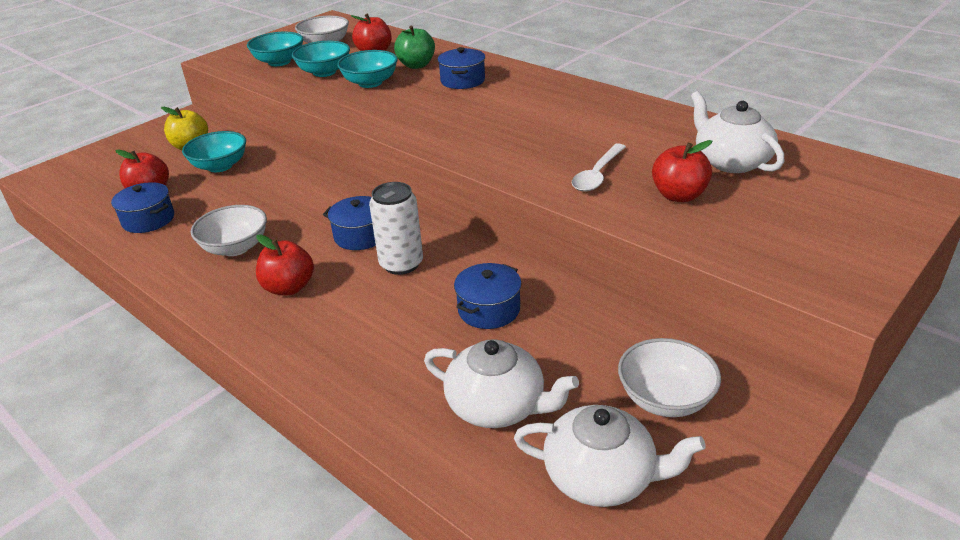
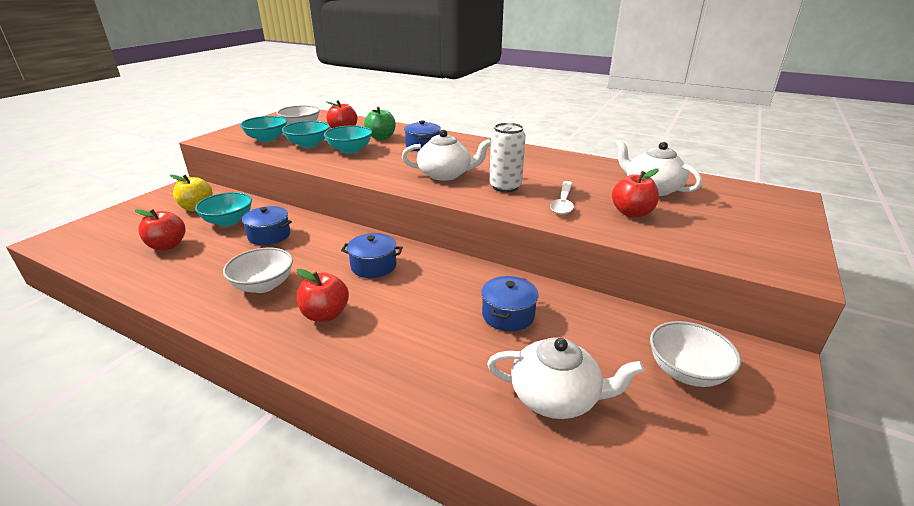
camera: 15 degrees left, 5 degrees down
blue pot [111,182,174,233] -> blue pot moved to [240,206,292,245]
white can [369,182,423,275] -> white can moved to [489,123,526,192]
white teapot [514,405,706,507] -> white teapot moved to [402,130,491,181]

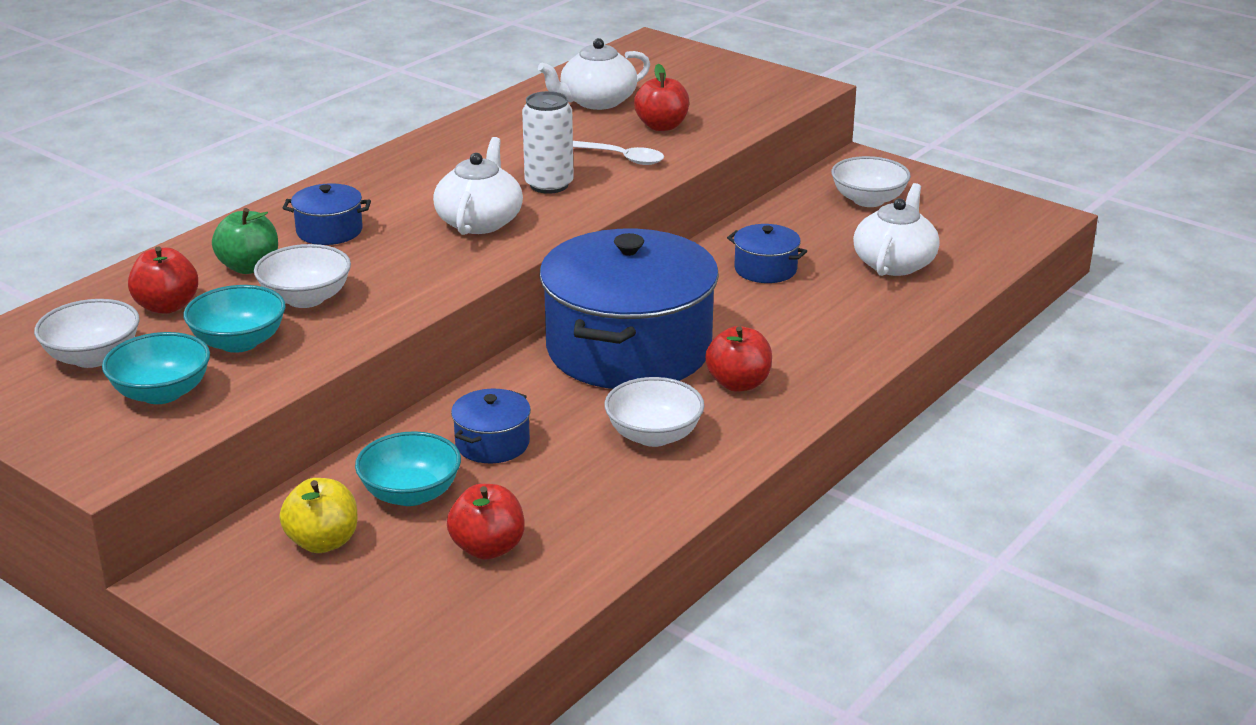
camera: 80 degrees left, 0 degrees up
turquoise bowl [324,125,372,154] -> white bowl [254,244,351,308]
blue pot [341,233,403,278] -> blue pot [539,229,719,389], size x2.43

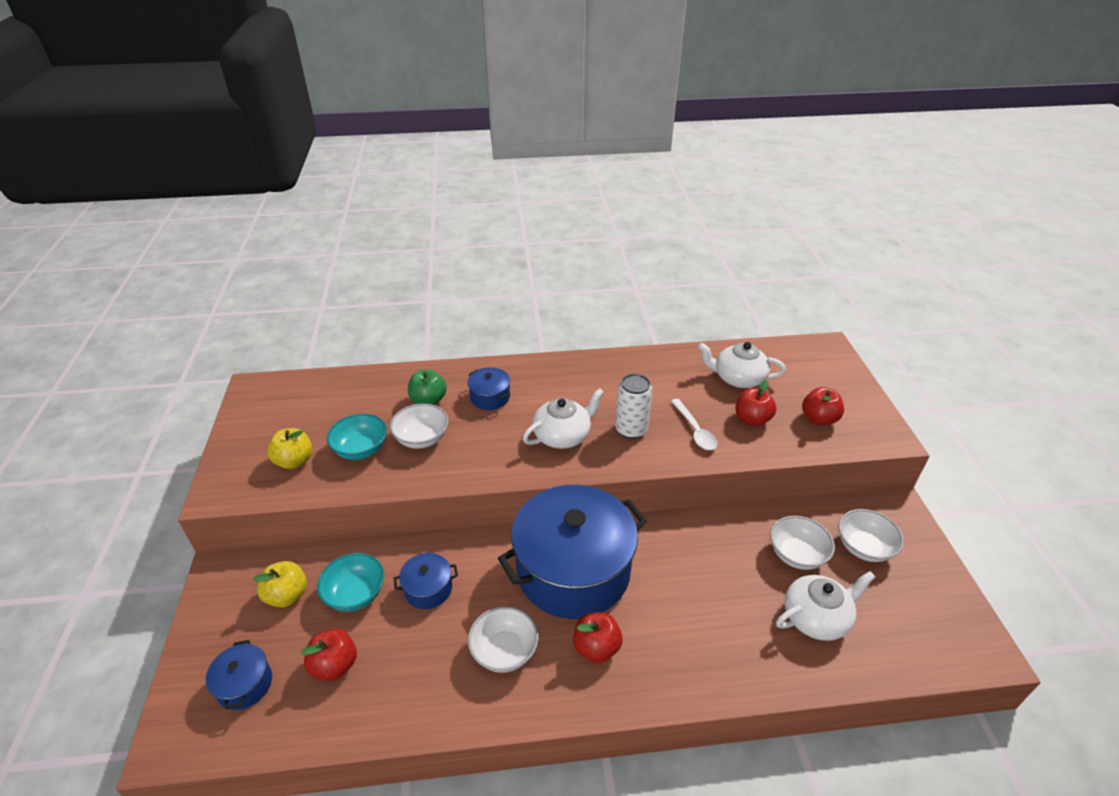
camera: 45 degrees right, 10 degrees up
white bowl [34,299,140,368] -> white bowl moved to [770,516,835,570]
turquoise bowl [102,332,210,404] -> yellow apple [267,428,312,469]
red apple [128,247,198,314] -> red apple moved to [802,387,844,425]
blue pot [727,224,807,283] -> blue pot moved to [206,640,272,710]

